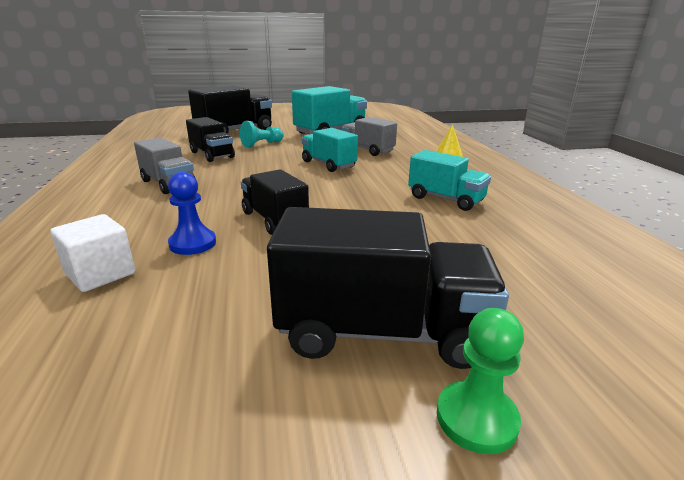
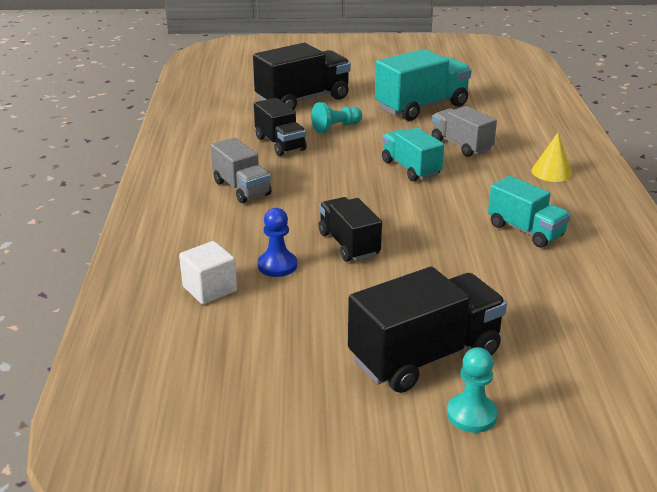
camera: 10 degrees right, 5 degrees up
black truck [267,207,509,369] -> black truck turned 45 degrees counterclockwise [348,267,507,393]
green pawn [437,308,524,454] -> turquoise pawn [447,347,498,433]

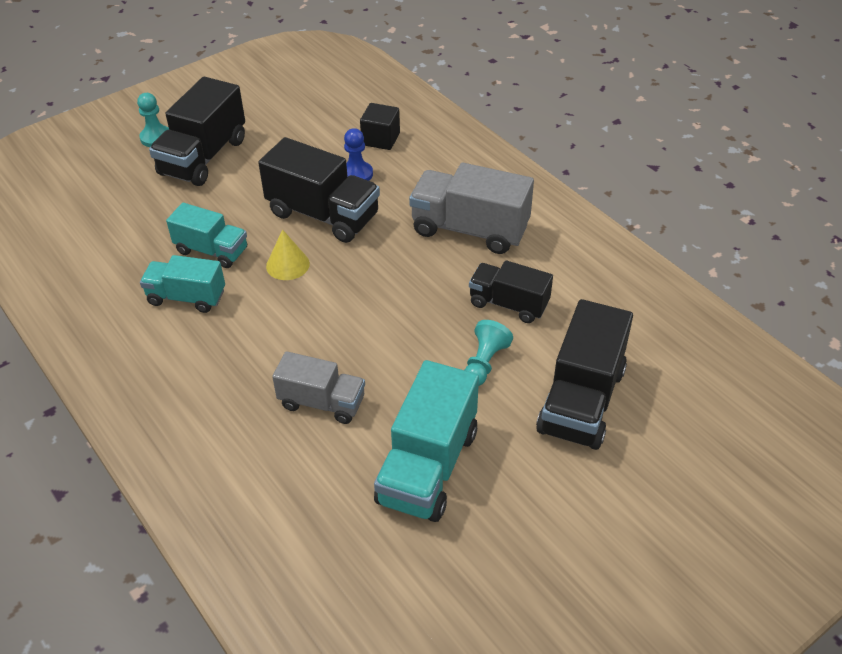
camera: 145 degrees right, 15 degrees up
white cube [179,241,237,304] -> black cube [360,103,400,150]
grey truck [211,137,272,203] -> grey truck [409,163,534,254], size x1.59
black truck [318,197,382,262] -> black truck [258,137,380,243], size x1.59
turquoise truck [382,128,444,181] -> turquoise truck moved to [166,203,247,268]
yellow cone [531,133,572,182] -> yellow cone moved to [266,229,310,280]

